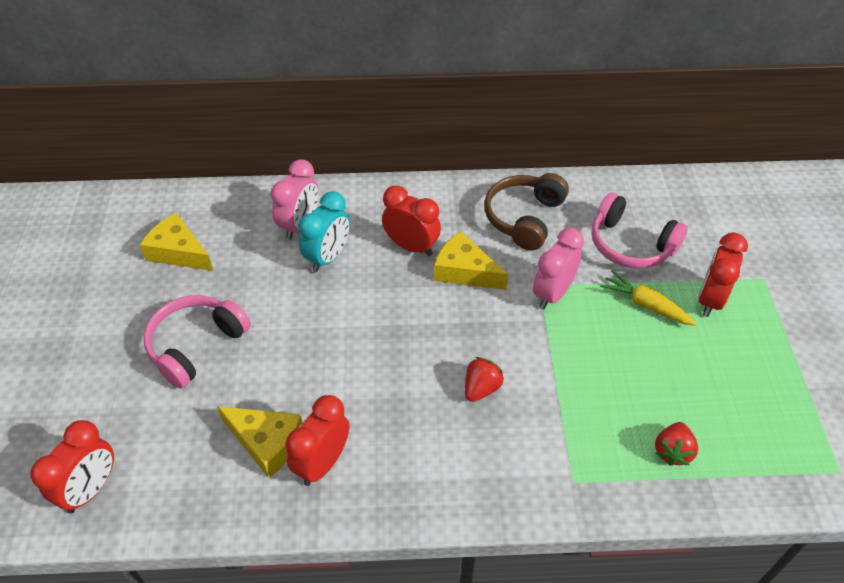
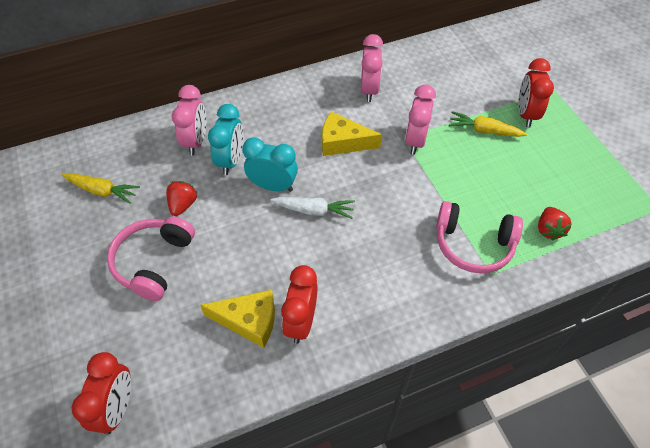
camera: 20 degrees left, 5 degrees up
yellow cheese [140,213,213,271] -> yellow carrot [62,173,140,204]
red clock [382,185,441,256] -> none
red strawberry [465,357,504,402] -> red strawberry moved to [166,181,197,216]
brown headphones [484,173,569,250] -> pink clock [361,34,383,102]
pink headphones [592,192,688,269] -> pink headphones moved to [436,201,523,274]
none -> turquoise clock [242,137,298,192]
none -> white carrot [270,197,355,219]

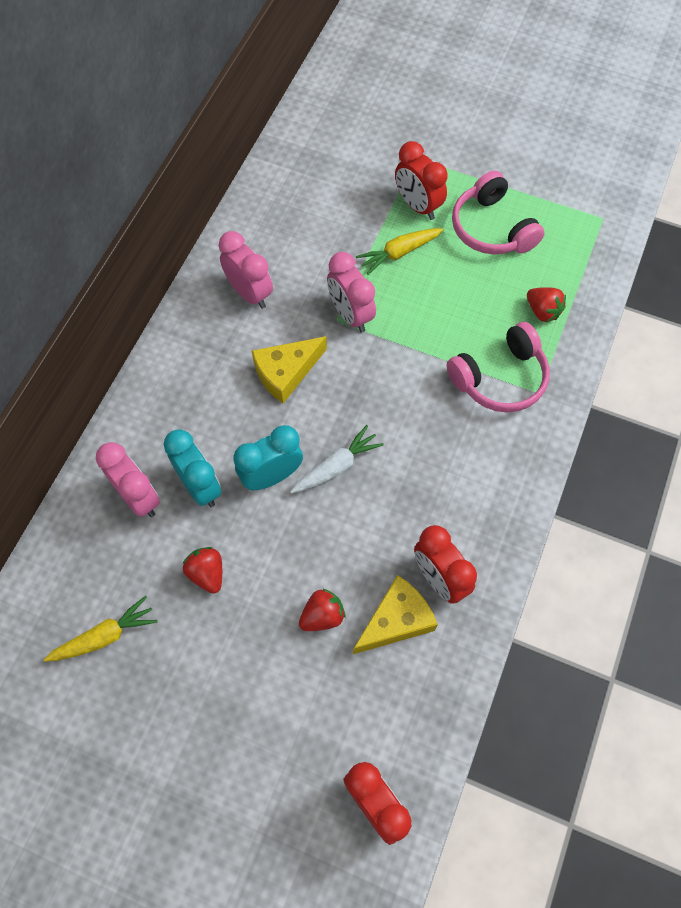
camera: 45 degrees left, 10 degrees up
pink headphones [107,216,195,301] -> pink headphones moved to [452,171,545,254]
none -> red strawberry [299,588,346,631]

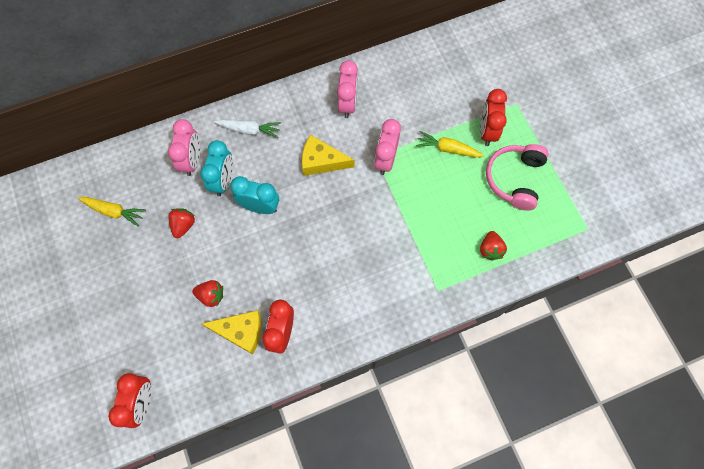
camera: 45 degrees right, 5 degrees up
white carrot [290,425,384,494] -> white carrot moved to [214,119,281,138]
pink headphones [447,322,550,412] -> none

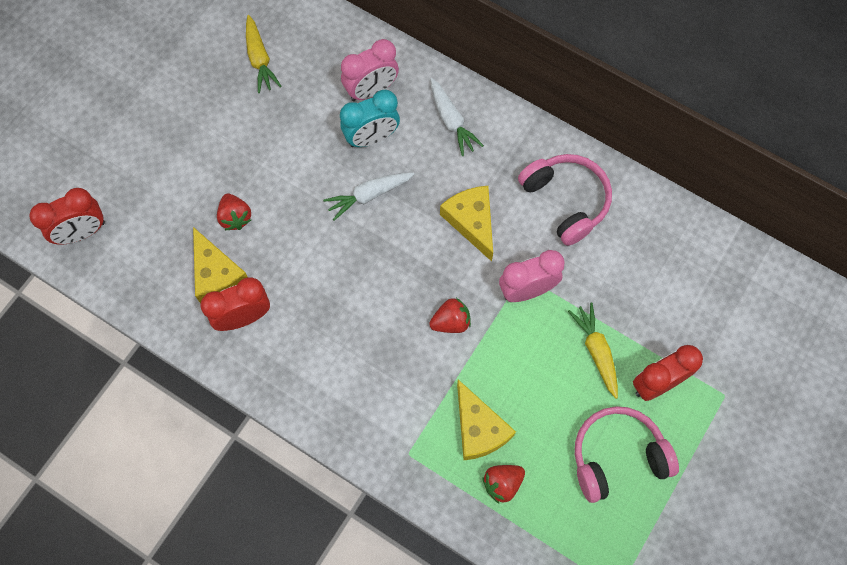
camera: 55 degrees right, 0 degrees up
red strawberry [168,208,195,238] -> red strawberry moved to [429,298,471,333]
turquoise clock [230,176,279,214] -> white carrot [323,172,414,221]
pink clock [337,60,358,118] -> pink headphones [518,154,612,246]
none -> yellow cheese [457,380,516,460]

